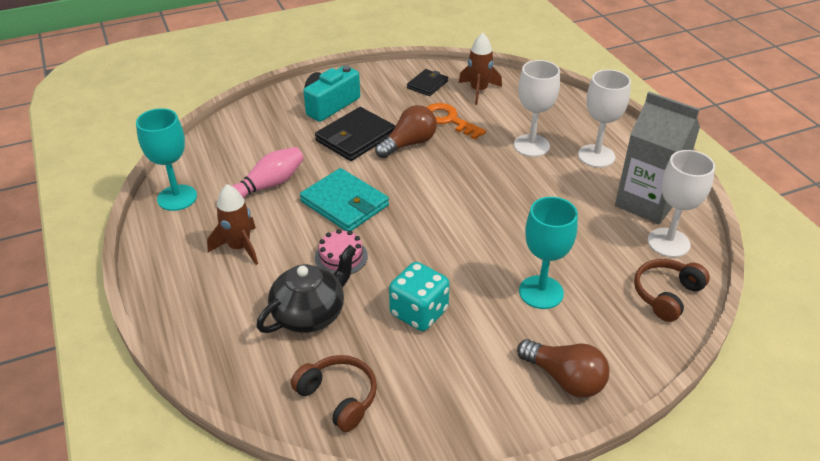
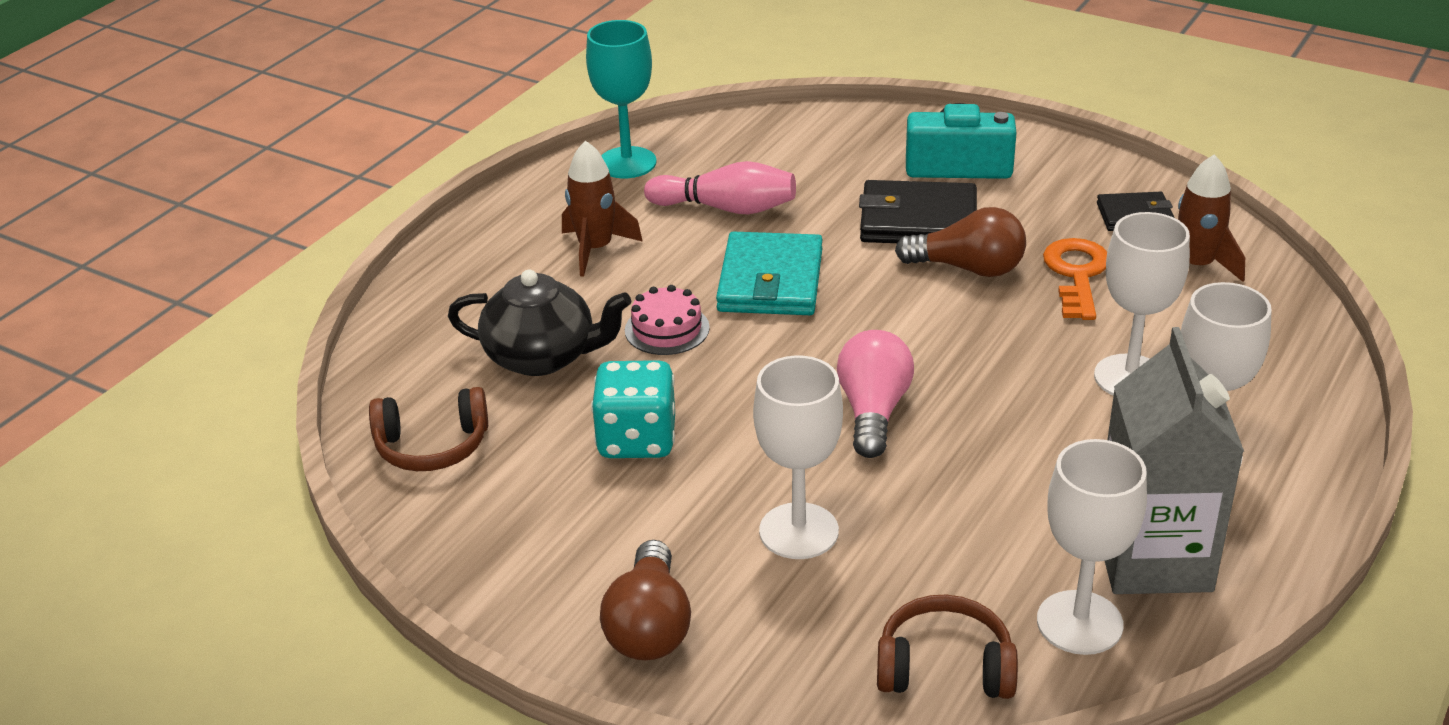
camera: 55 degrees right, 5 degrees down
brown headphones [291,355,377,432] -> brown headphones turned 75 degrees clockwise [369,387,488,471]
turquoise goblet [519,197,578,309] -> white goblet [753,355,843,559]
none -> pink light bulb [837,330,914,458]

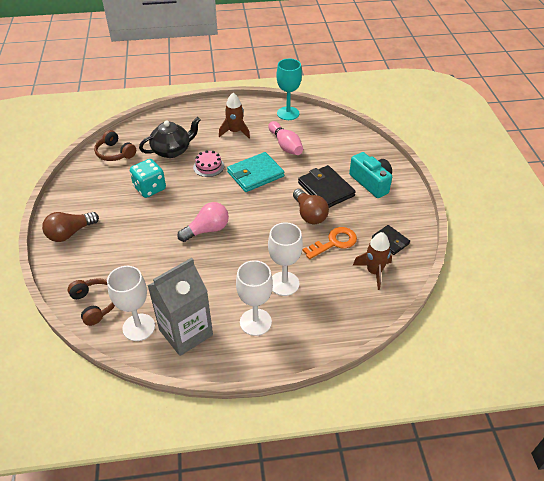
camera: 50 degrees right, 10 degrees up
black teapot [448,270,632,376] -> black teapot turned 90 degrees counterclockwise [139,117,201,158]
white goblet [753,355,843,559] -> none

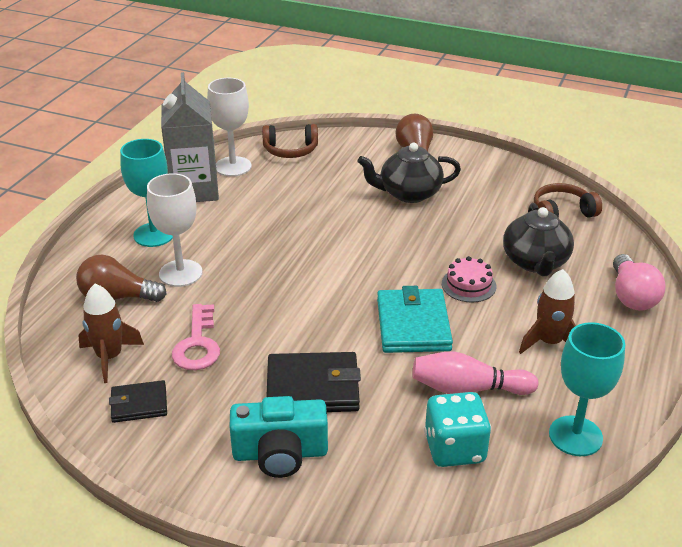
camera: 120 degrees right, 10 degrees down
turquoise dice [130,159,166,198] -> turquoise dice moved to [424,392,491,467]
pink light bulb [177,202,229,242] -> pink light bulb moved to [613,254,665,311]
white goblet [236,260,273,336] -> turquoise goblet [120,139,173,247]
brown light bulb [293,189,329,224] -> brown light bulb moved to [76,255,167,302]
orange key [303,227,357,259] -> pink key [172,304,220,370]
none -> black teapot [357,143,461,203]

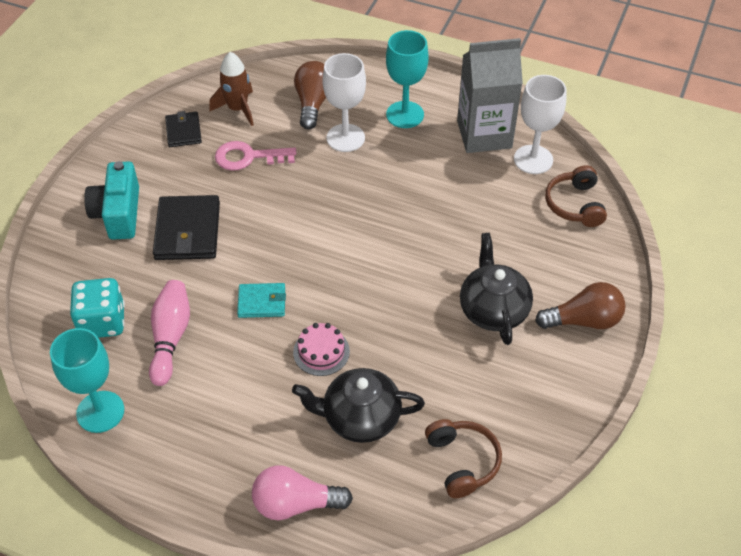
camera: 90 degrees right, 15 degrees up
turquoise wallet [377,286,453,353] -> turquoise wallet [237,283,286,318], size x0.59
brown rocket [519,269,576,354] -> none

